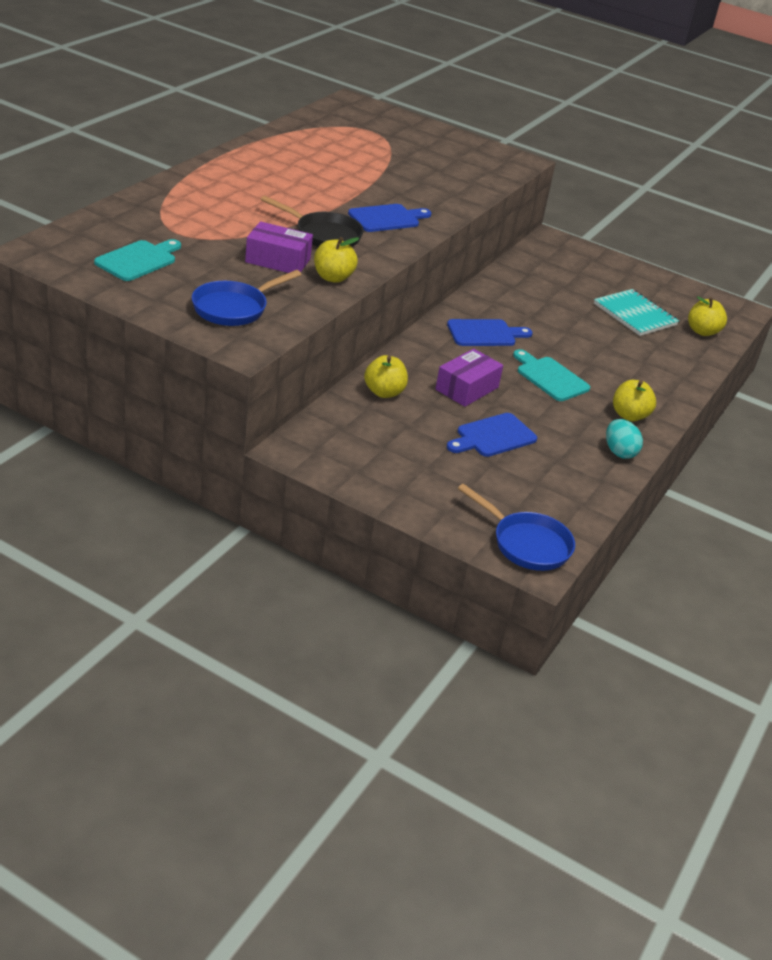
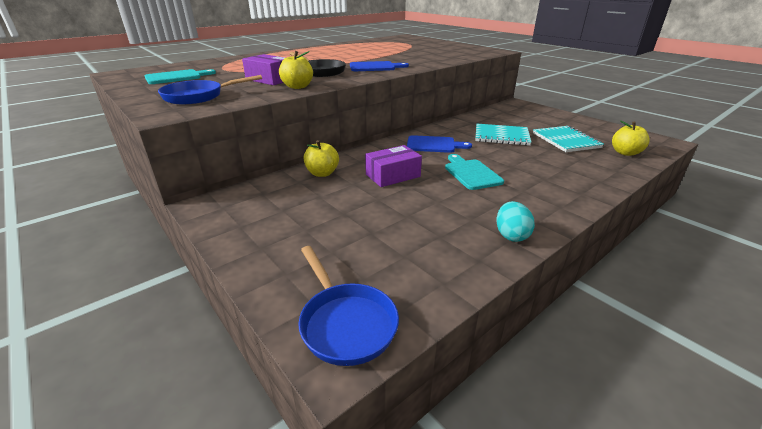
camera: 25 degrees right, 5 degrees down
blue cutting board [447,413,537,457] -> none
yellow apple [613,380,656,421] -> none
none -> turquoise notebook [476,124,531,146]

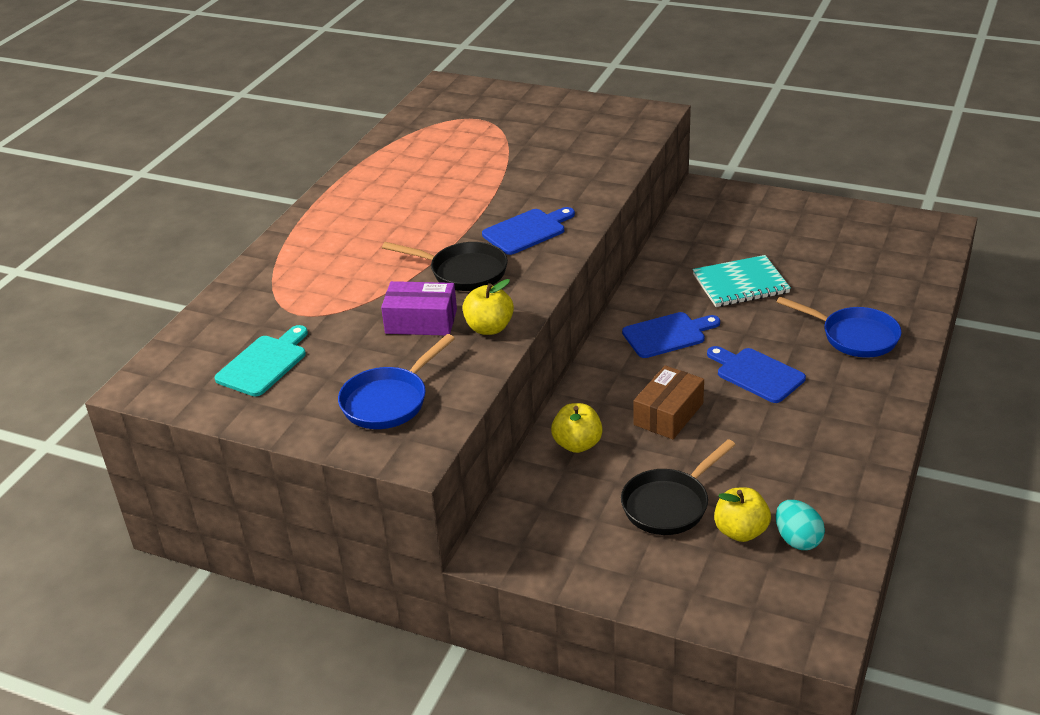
camera: 25 degrees left, 5 degrees up
blue pan [298,246,399,366] -> blue pan moved to [777,297,902,358]
purple box [365,145,422,187] -> brown box [634,366,704,439]
turquoise cutting board [445,154,504,190] -> blue cutting board [707,346,806,403]
turquoise egg [497,201,535,242] -> turquoise egg moved to [776,500,825,550]
turquoise notebook [533,126,604,152] -> none
yellow apple [612,120,650,156] -> yellow apple moved to [714,488,771,542]
none -> black pan [621,439,735,535]

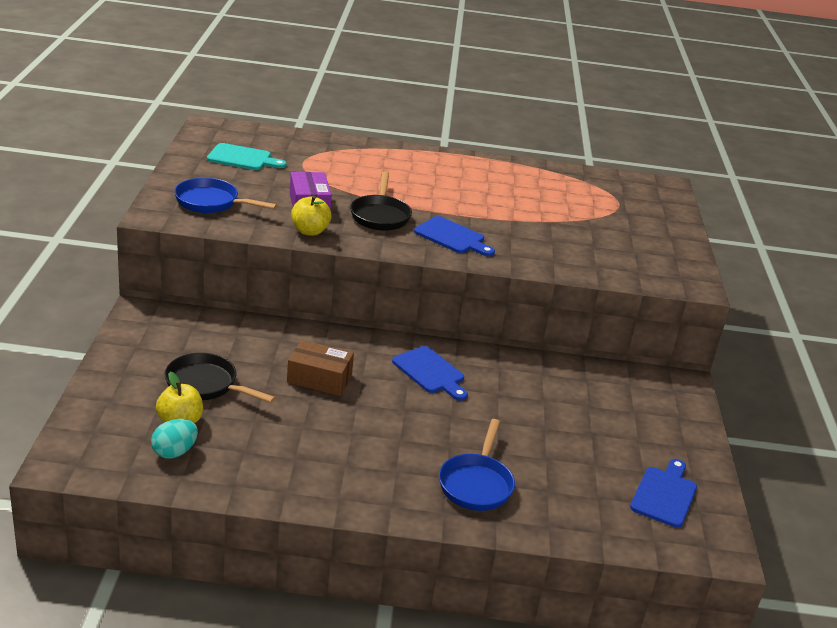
camera: 65 degrees right, 5 degrees down
yellow apple [551,403,603,453] -> none
turquoise notebook [693,255,791,307] -> none
blue cutting board [707,346,806,403] -> blue cutting board moved to [630,459,697,528]

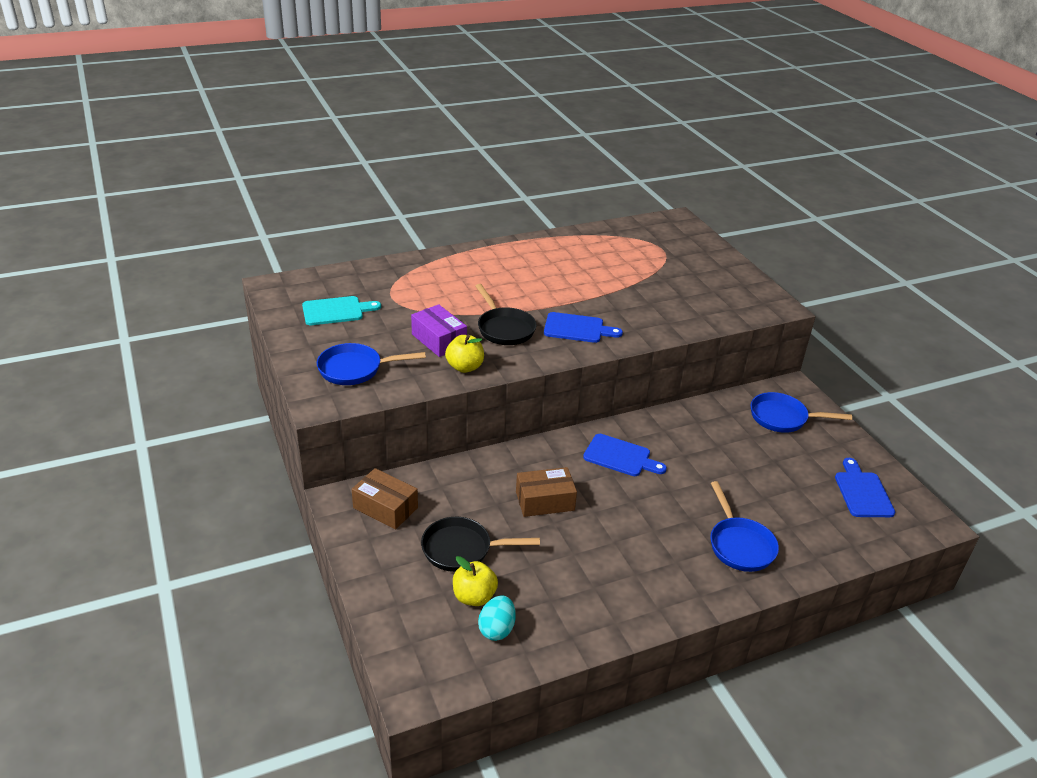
camera: 25 degrees left, 5 degrees up
none -> brown box [352,468,418,530]
none -> blue pan [751,392,852,433]

